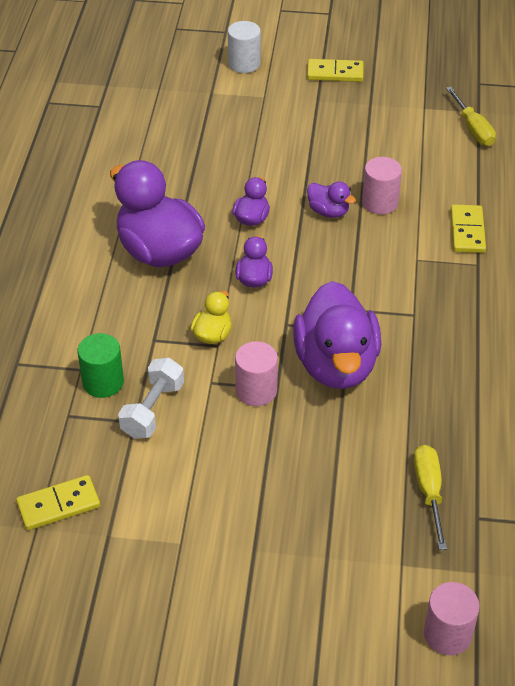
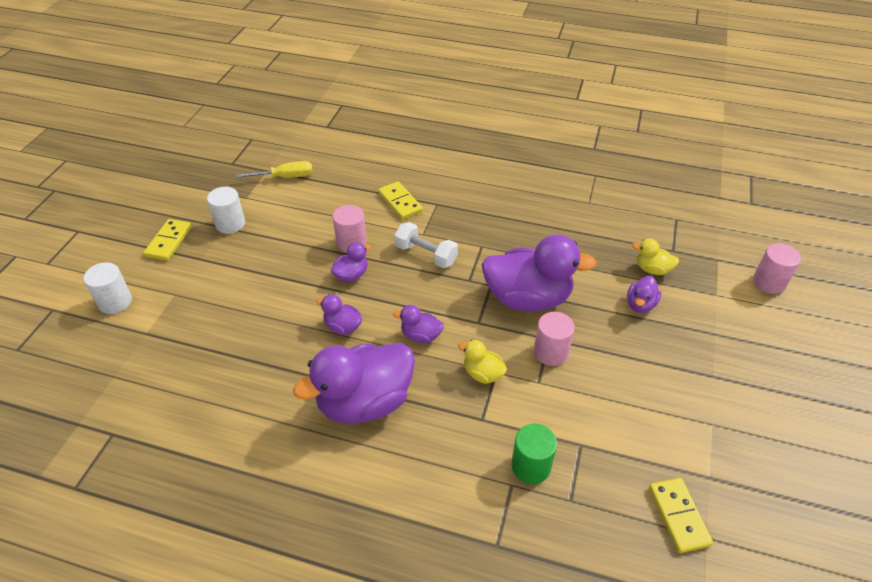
camera: 80 degrees left, 0 degrees up
white dumbbell [118,358,184,439] -> white dumbbell moved to [394,222,458,268]
yellow screwdriver [414,445,447,550] -> yellow duck [632,239,679,275]
yellow domino [451,204,486,253] -> yellow domino turned 45 degrees clockwise [378,181,423,220]
none -> white cylinder [207,187,245,234]
none -> purple duck [627,276,661,313]

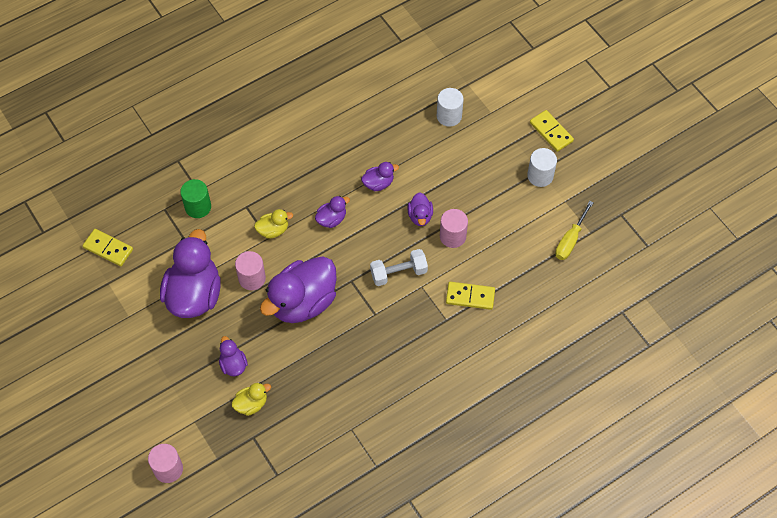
camera: 130 degrees right, 15 degrees up
white cylinder [84,262,132,314] -> white cylinder moved to [437,88,464,127]
purple duck [293,343,415,424] -> purple duck moved to [160,229,221,318]

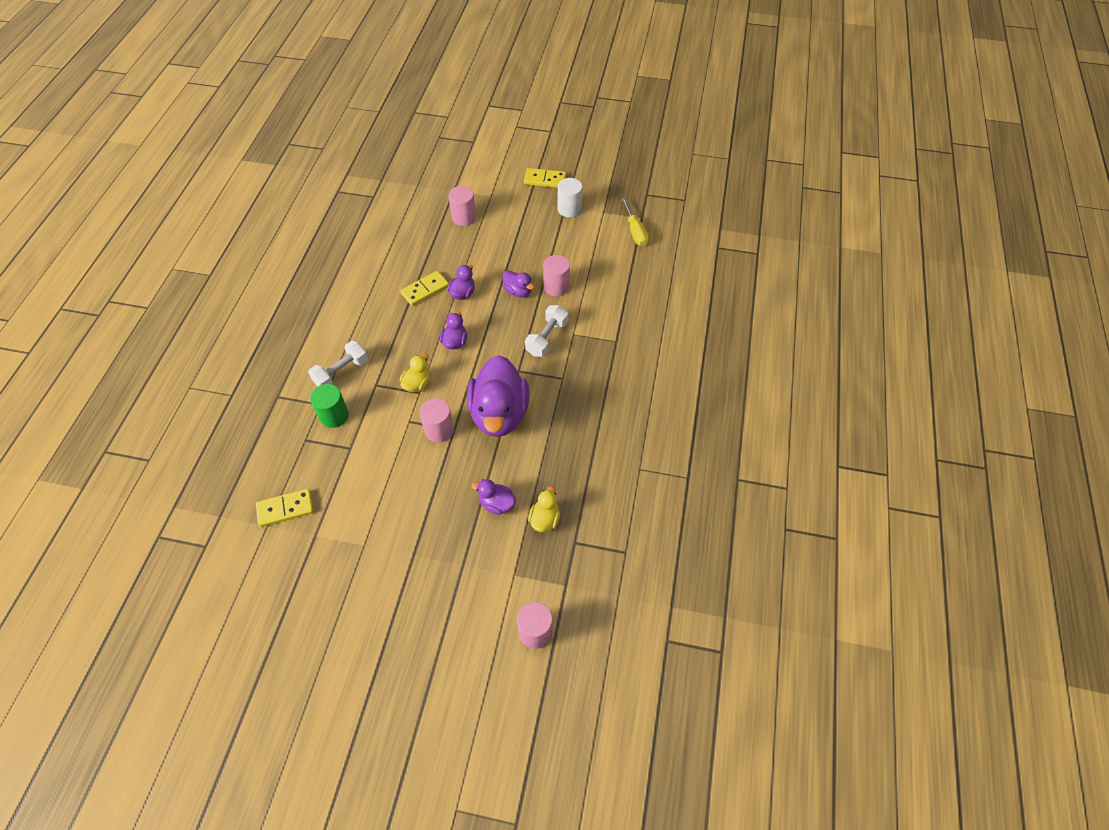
camera: 45 degrees left, 5 degrees down
purple duck [160,229,221,318] -> none
white cylinder [437,88,464,127] -> pink cylinder [448,186,476,226]
yellow domino [446,282,495,310] -> yellow domino moved to [400,271,449,306]
none -> white dumbbell [308,341,368,387]

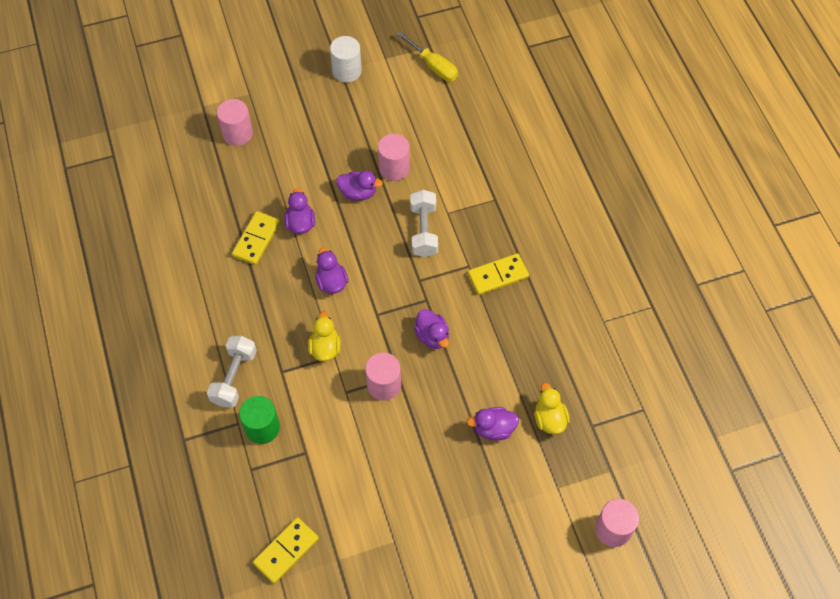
camera: 30 degrees left, 5 degrees up
purple duck [467,355,529,437] -> purple duck [414,309,449,349], size x0.46
yellow domino [524,168,566,188] -> yellow domino moved to [468,253,529,295]

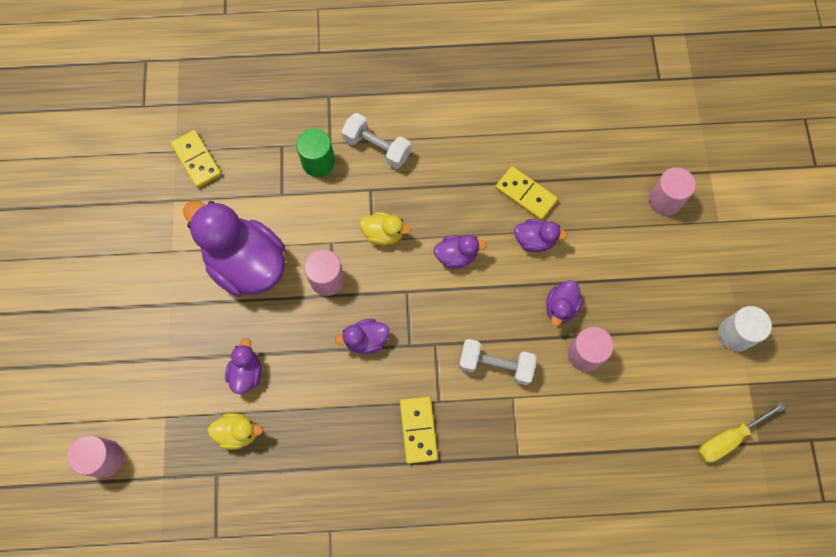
camera: 105 degrees right, 10 degrees up
none -> purple duck [183,201,285,297]

